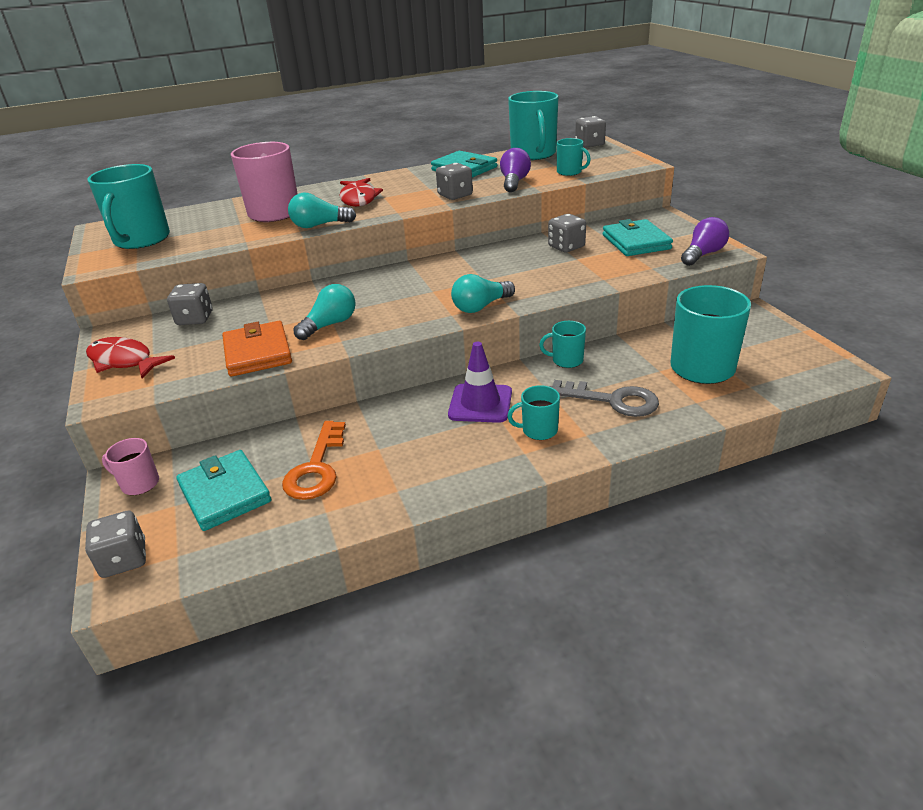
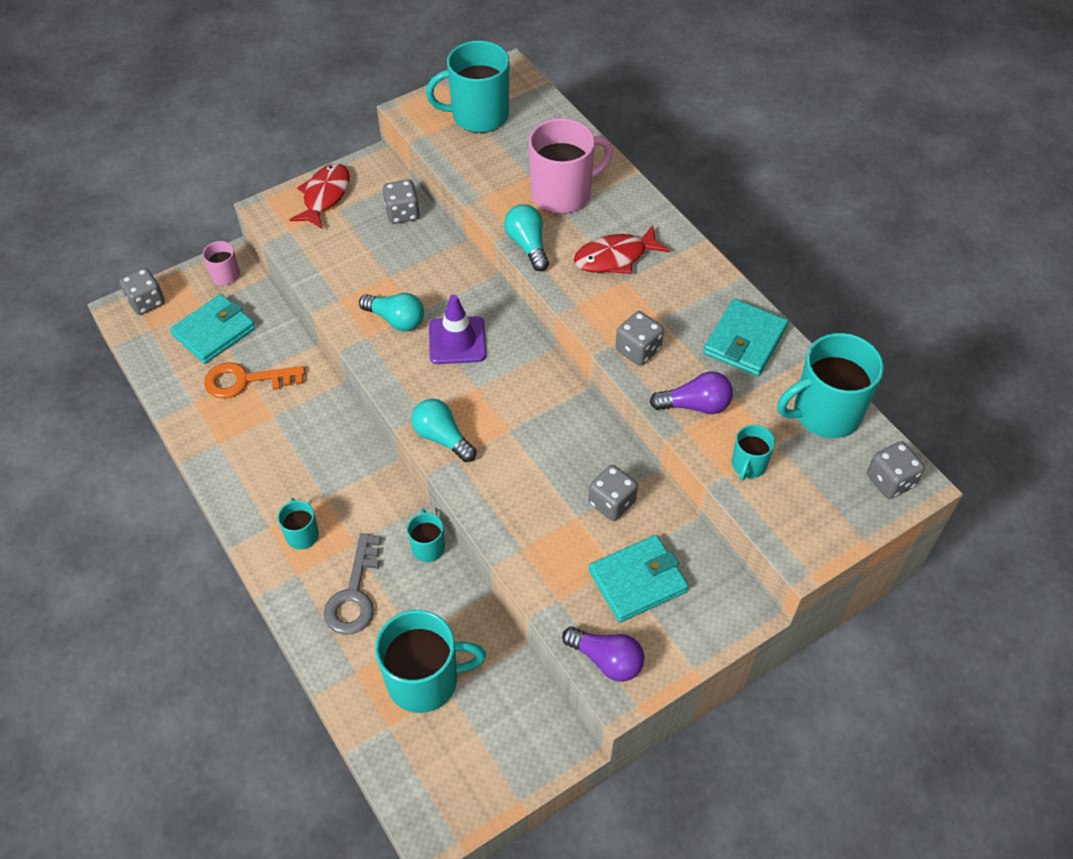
camera: 75 degrees right, 20 degrees up
orange wallet [222,321,292,377] -> none
purple traffic cone [448,342,512,423] -> purple traffic cone moved to [429,294,486,364]

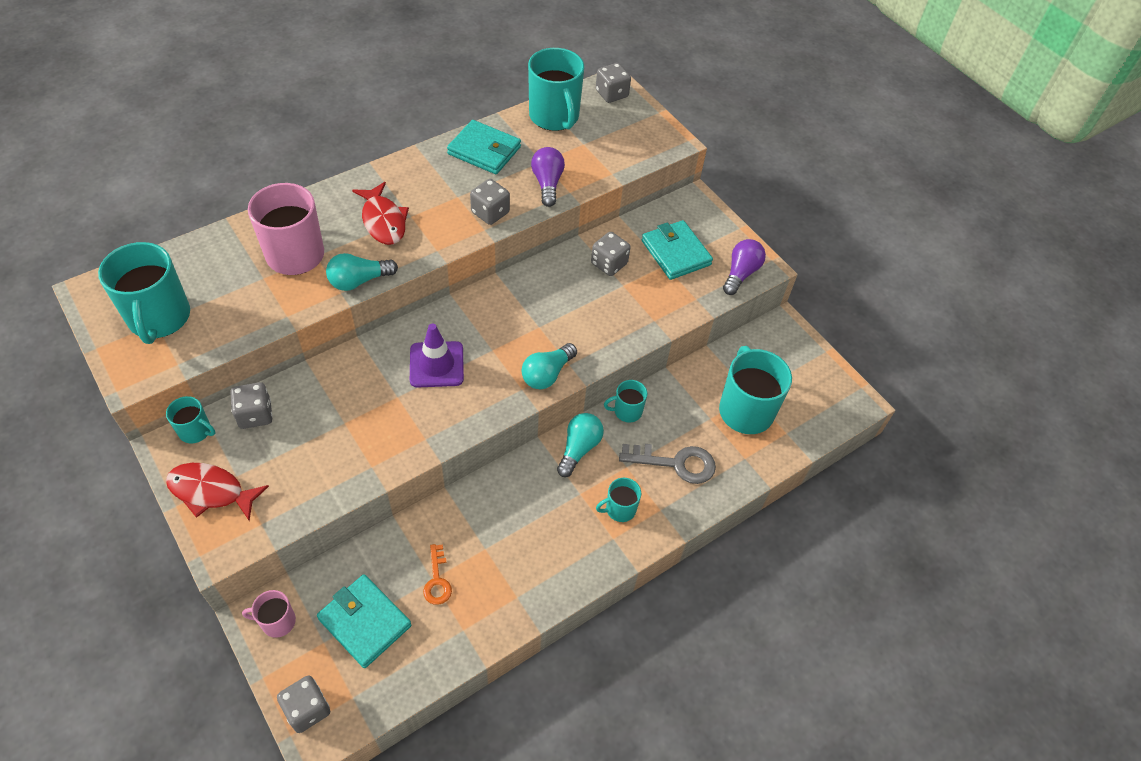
camera: 95 degrees left, 0 degrees up
orange key [204,362,305,399] -> orange key [423,544,452,605], size x0.61
turquoise light bulb [359,293,424,331] -> turquoise light bulb moved to [557,413,604,477]
turquoise mug [732,425,775,481] -> turquoise mug moved to [166,396,215,444]

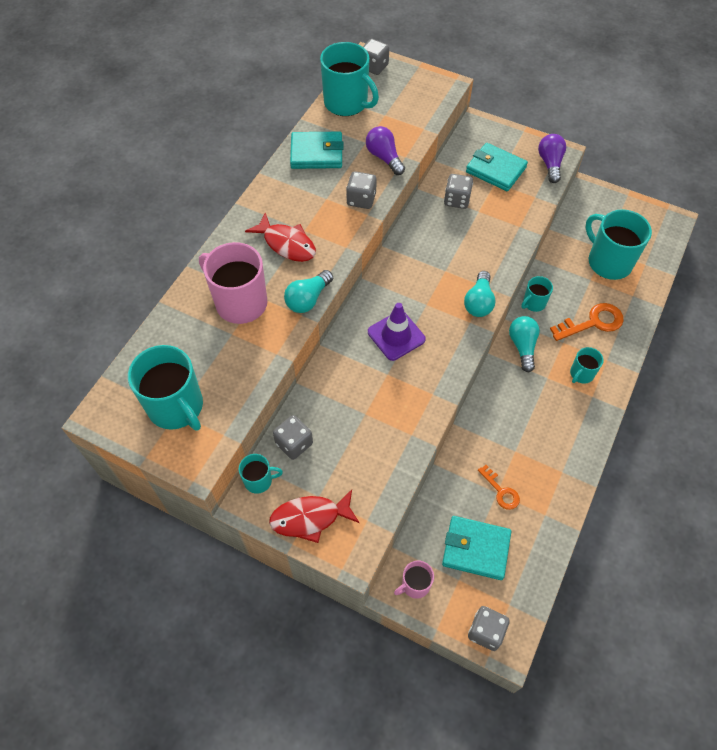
camera: 25 degrees left, 5 degrees up
grey key [619,444,716,484] -> orange key [550,303,624,341]

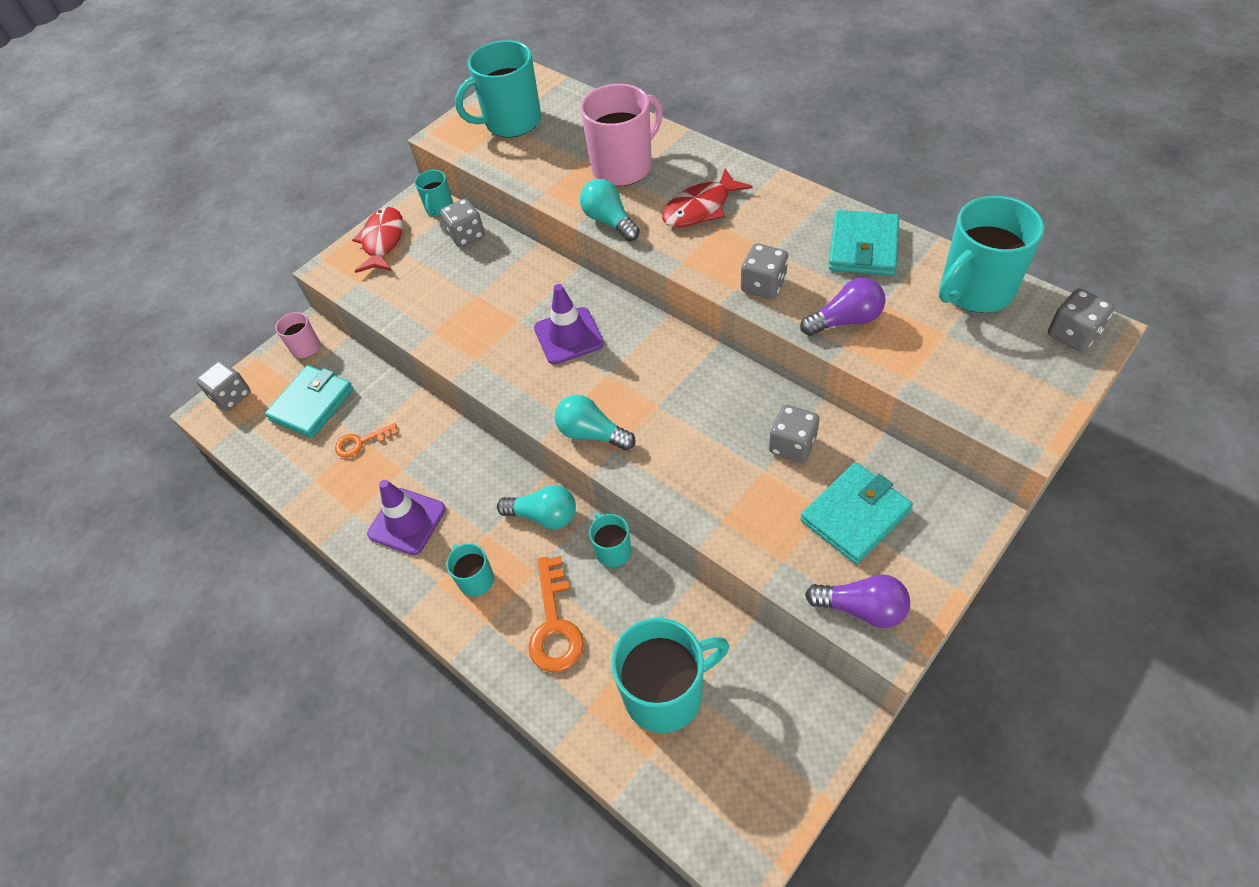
camera: 110 degrees right, 5 degrees down
none -> purple traffic cone [367,480,446,555]

